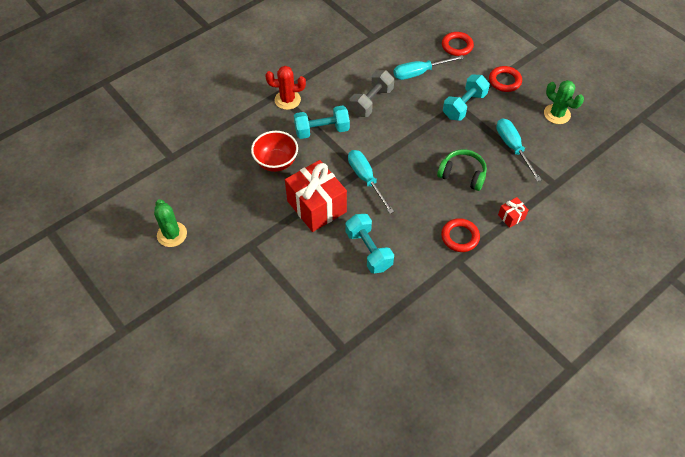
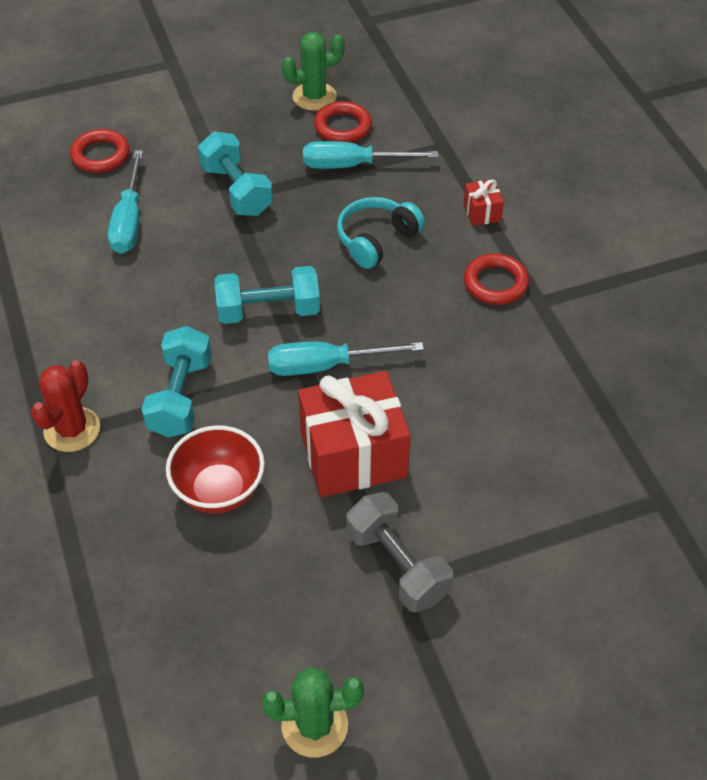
camera: 70 degrees left, 5 degrees down
turquoise dumbbell [345,214,394,274] -> turquoise dumbbell moved to [215,266,320,324]
grey dumbbell [349,70,394,117] -> grey dumbbell moved to [346,492,453,613]
green headphones [437,149,487,191] -> turquoise headphones [337,197,425,269]
red ring [489,66,522,92] -> red ring moved to [314,101,372,143]

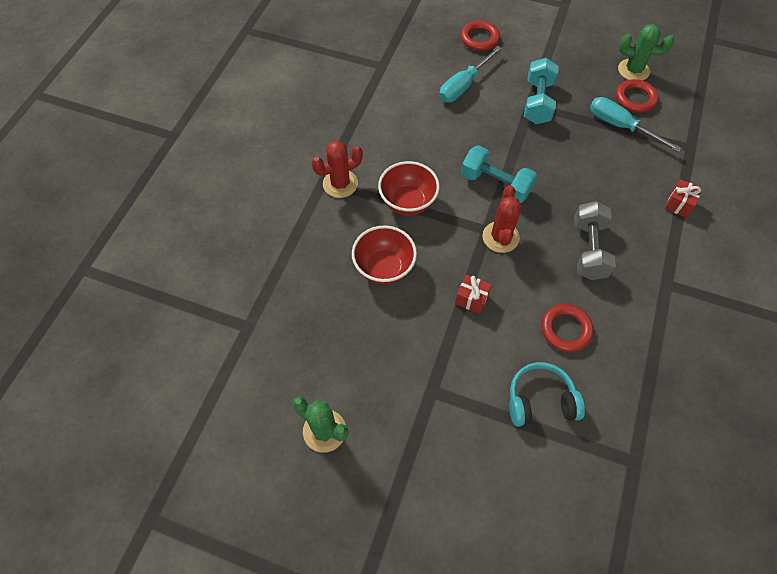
camera: 40 degrees right, 10 degrees up
turquoise dumbbell [141,326,212,438] -> red bowl [378,161,440,216]
turquoise screwdriver [268,341,424,376] -> red cactus [482,185,522,253]
red gift [298,371,411,497] -> red gift [455,274,492,314], size x0.44
turquoise headphones [337,197,425,269] -> turquoise headphones moved to [509,362,585,427]
grey dumbbell [346,492,453,613] -> grey dumbbell moved to [574,201,616,280]
red ring [464,253,529,305] -> red ring moved to [541,304,594,352]

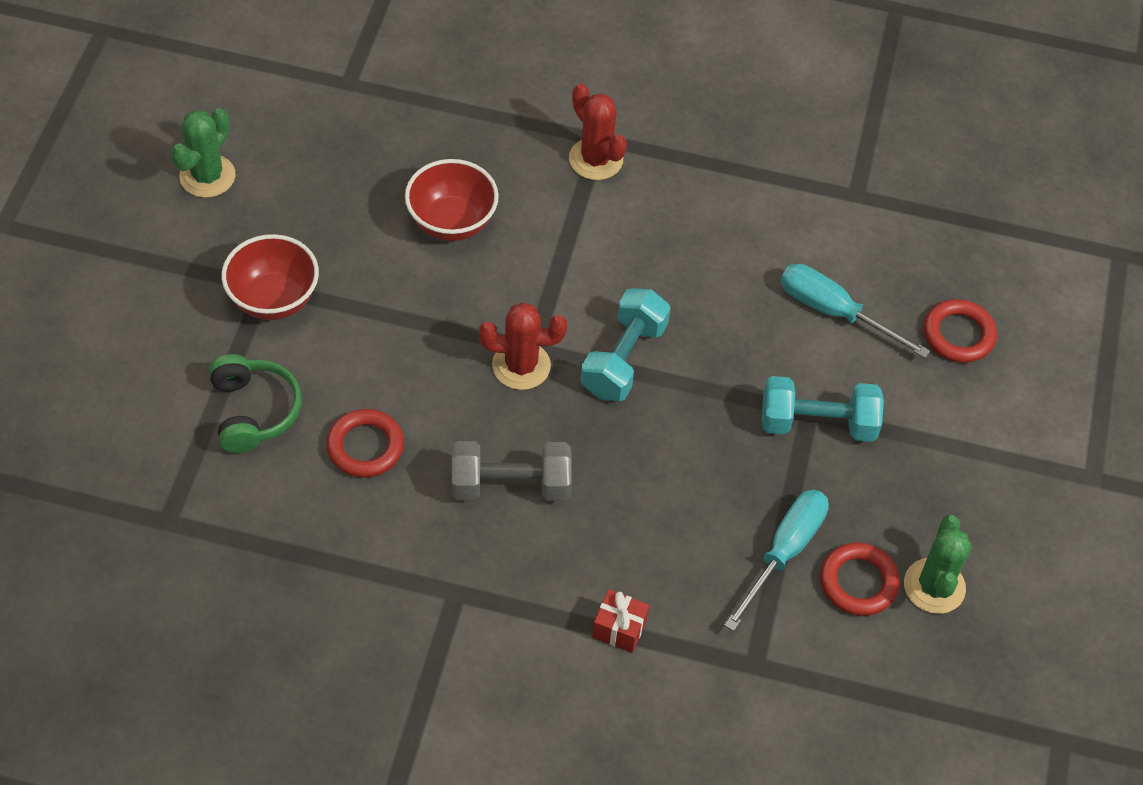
camera: 80 degrees right, 5 degrees down
red bowl [378,161,440,216] -> red bowl moved to [221,234,319,320]
red gift [455,274,492,314] -> none
turquoise headphones [509,362,585,427] -> green headphones [209,354,302,453]

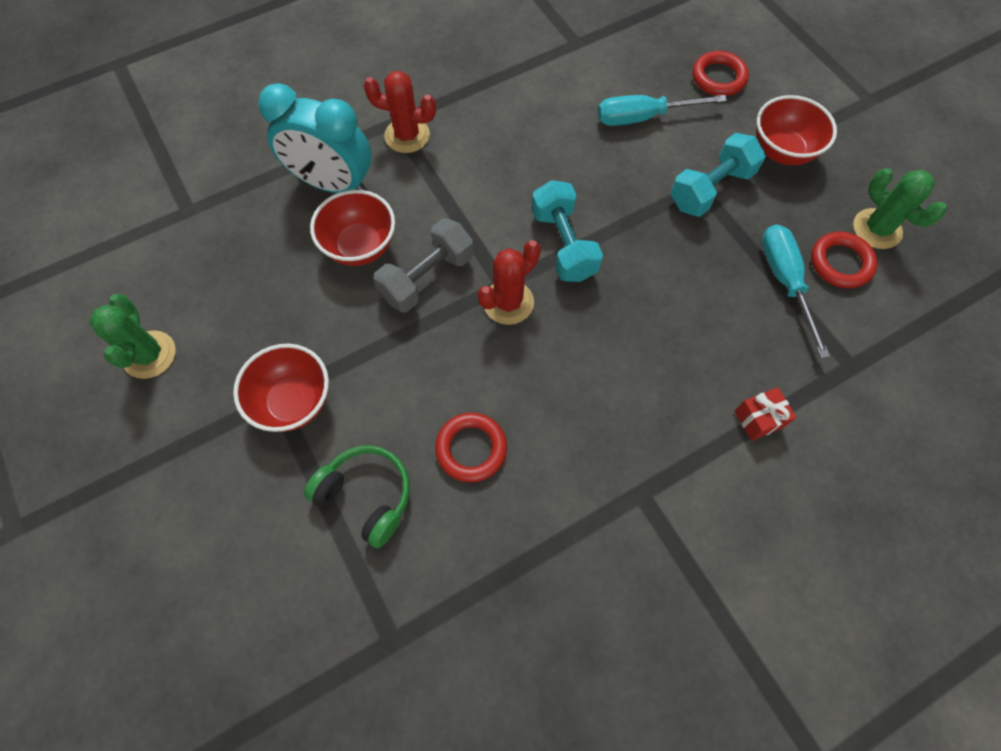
camera: 40 degrees left, 10 degrees up
grey dumbbell [451,441,572,501] -> grey dumbbell moved to [373,218,474,312]
none -> turquoise clock [258,83,372,193]
none -> red bowl [756,95,837,165]

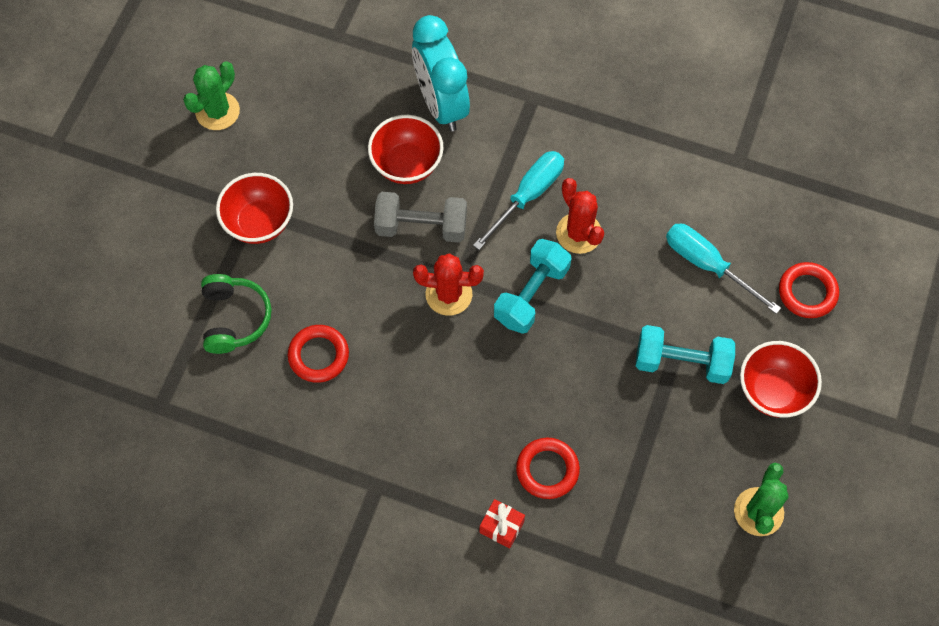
camera: 50 degrees right, 0 degrees up
red cactus [364,71,436,153] -> red cactus moved to [556,178,604,254]
turquoise screwdriver [762,224,830,358] -> turquoise screwdriver moved to [473,151,564,250]
red ring [811,232,878,288] -> red ring moved to [516,438,580,499]

